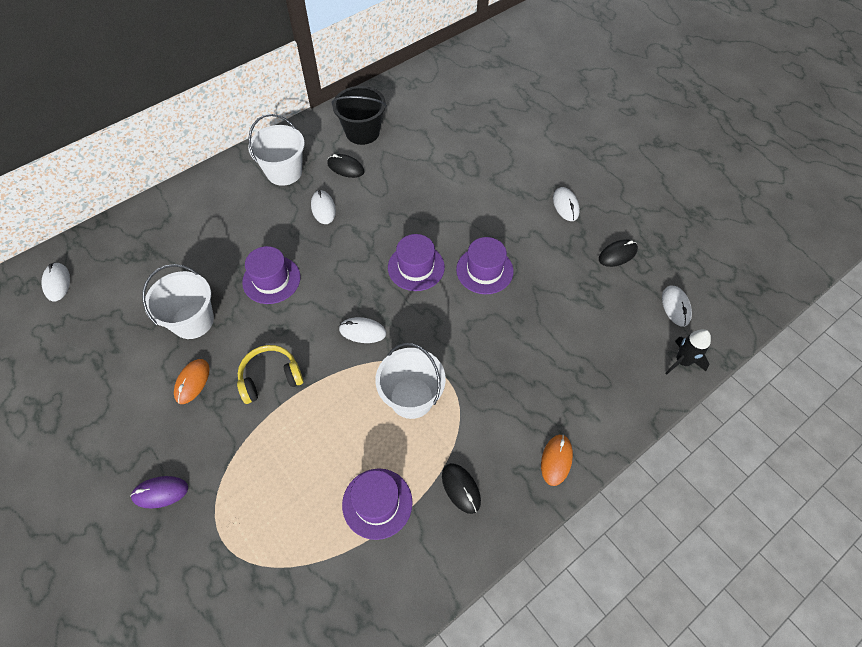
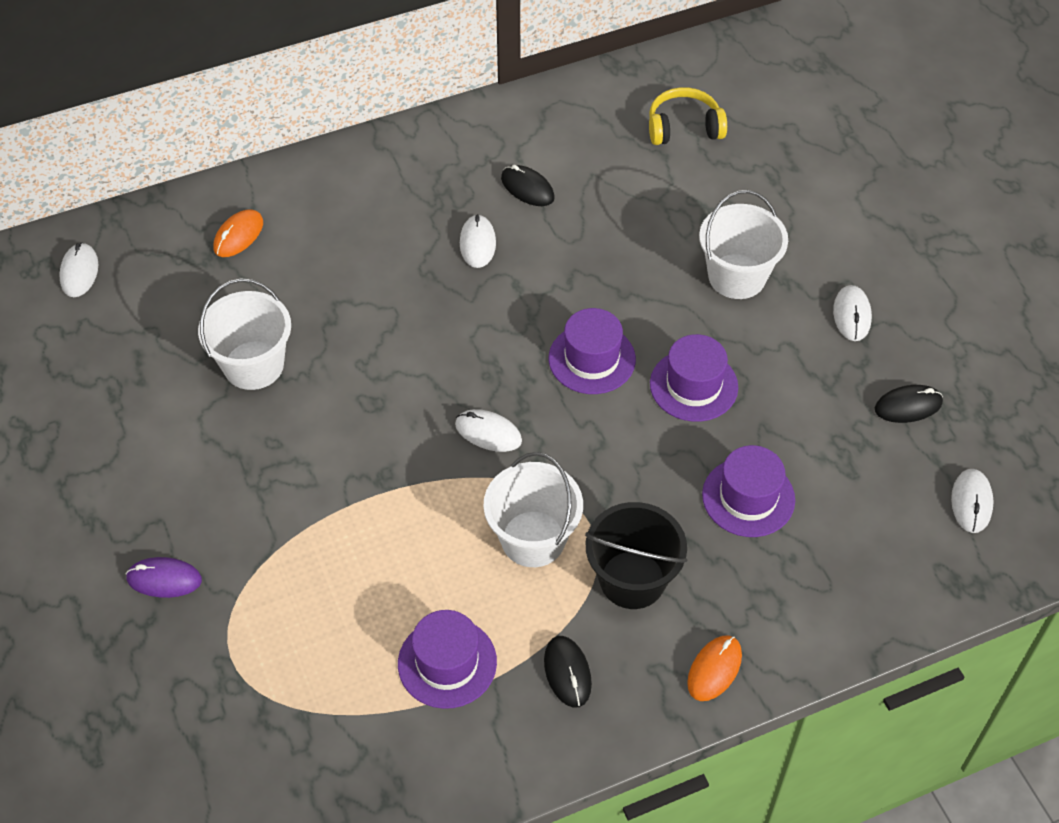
camera: 15 degrees right, 5 degrees down
orange mouse [174,359,209,404] -> orange mouse moved to [213,209,263,257]
yellow headphones [237,345,303,404] -> yellow headphones moved to [649,87,727,145]
purple hat [242,246,301,304] -> purple hat moved to [702,445,795,537]
white bucket [248,114,305,186] -> white bucket moved to [699,190,788,299]
black bucket [331,86,387,145] -> black bucket moved to [585,502,687,609]
black rocket [665,329,711,375] -> none

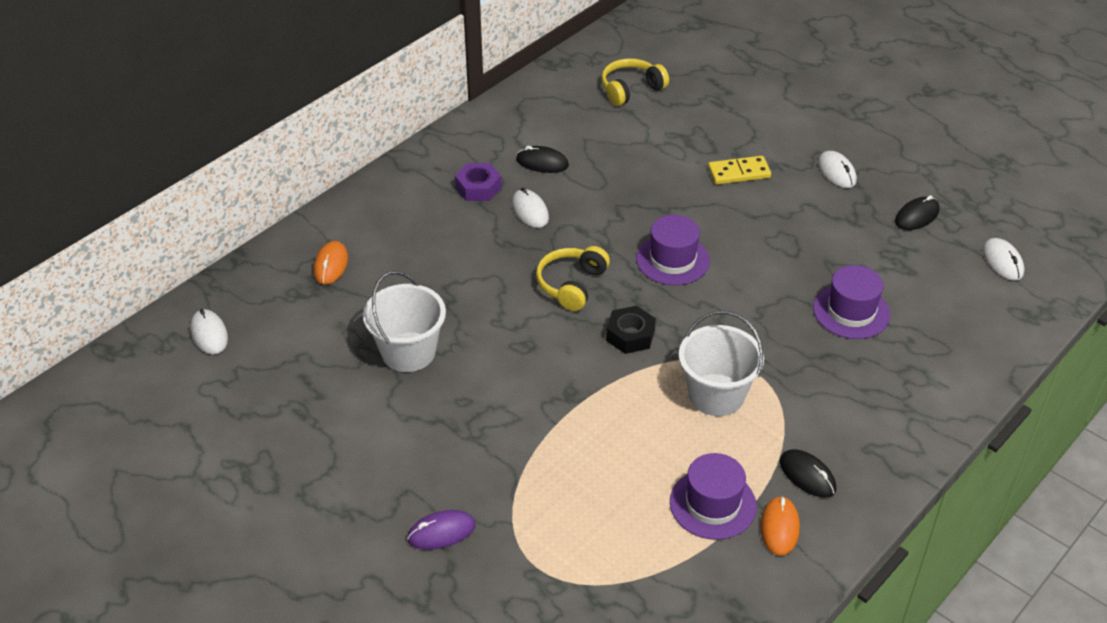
camera: 25 degrees left, 10 degrees down
white mouse [455,409,522,452] -> black nut [606,306,656,354]
black bucket [585,502,687,609] -> none
purple hat [650,334,738,422] -> none
orange mouse [687,635,742,701] -> orange mouse moved to [761,496,800,556]
white bucket [699,190,788,299] -> yellow domino [708,156,771,185]
none -> purple nut [455,163,502,201]
none -> yellow headphones [536,246,610,311]

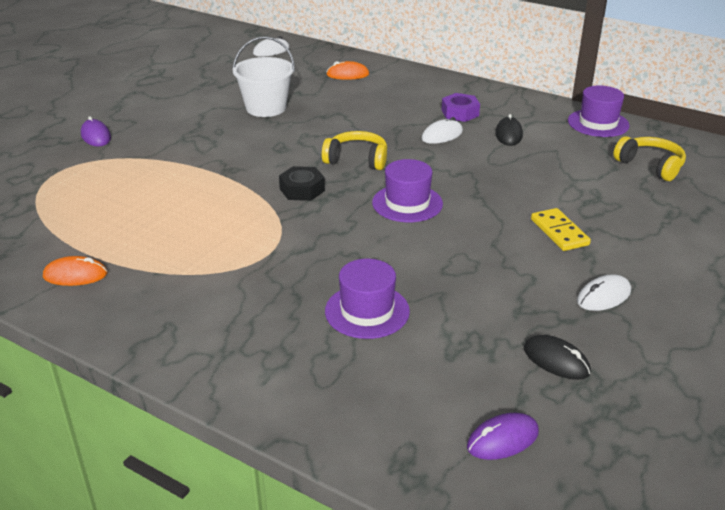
camera: 80 degrees right, 10 degrees down
purple hat [670,453,757,540] -> purple hat moved to [568,85,630,137]
white bucket [679,311,764,416] -> none
black mouse [780,449,836,498] -> none
white mouse [983,238,1025,281] -> purple mouse [467,413,539,460]

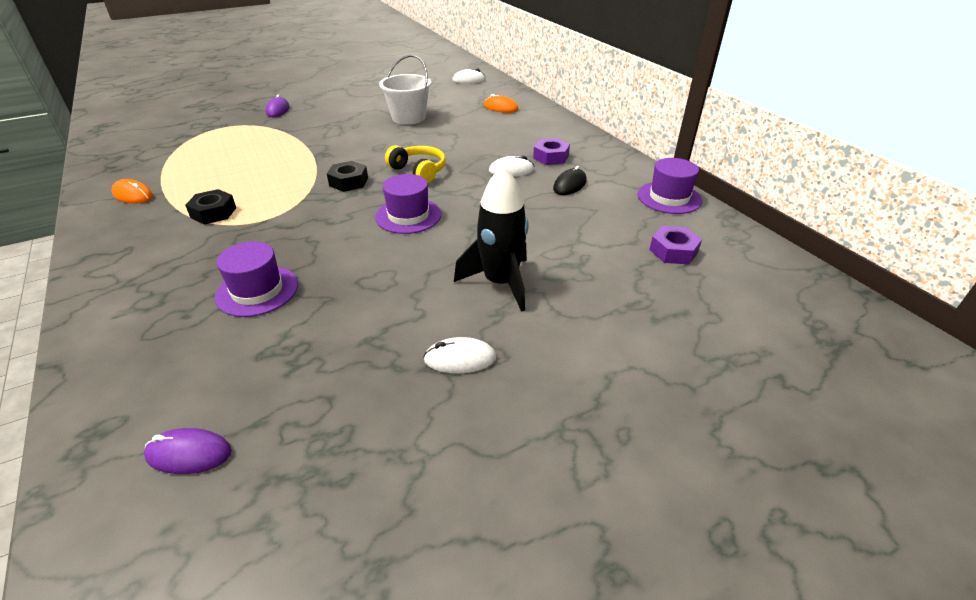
camera: 30 degrees right, 5 degrees up
black mouse [524,335,591,380] -> none
yellow domino [531,208,591,251] -> black rocket [454,166,529,312]
yellow headphones [613,136,686,181] -> purple nut [649,226,702,265]
none -> black nut [185,189,236,224]

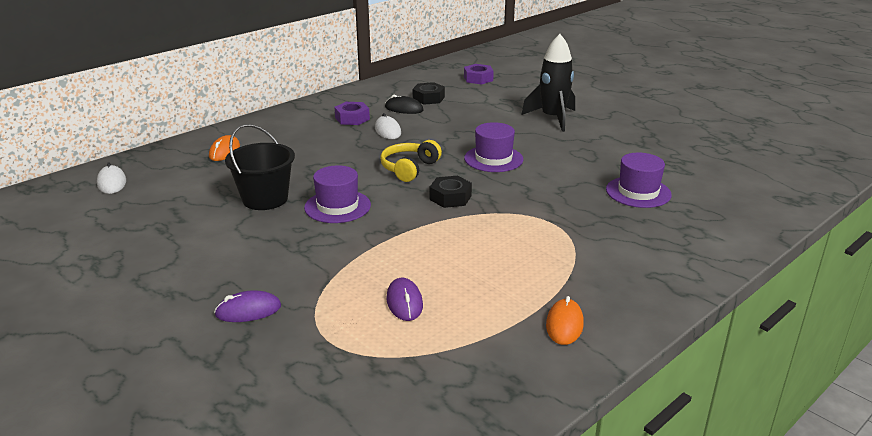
camera: 105 degrees left, 10 degrees down
purple mouse [144,428,232,474] -> purple mouse moved to [386,278,423,321]
black nut [185,189,236,224] -> black nut moved to [412,82,445,105]
white bucket [379,55,431,125] -> black bucket [225,124,295,210]
white mouse [423,337,497,373] -> none
purple hat [638,158,702,214] -> purple hat moved to [304,165,371,223]

